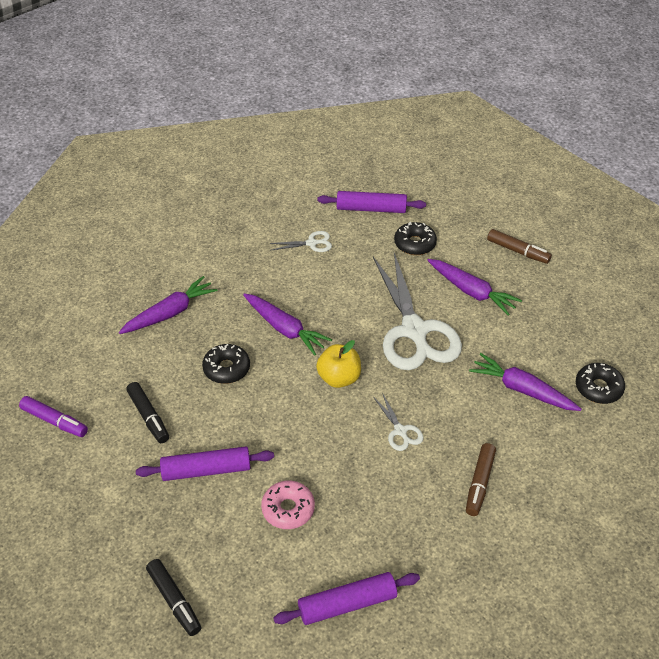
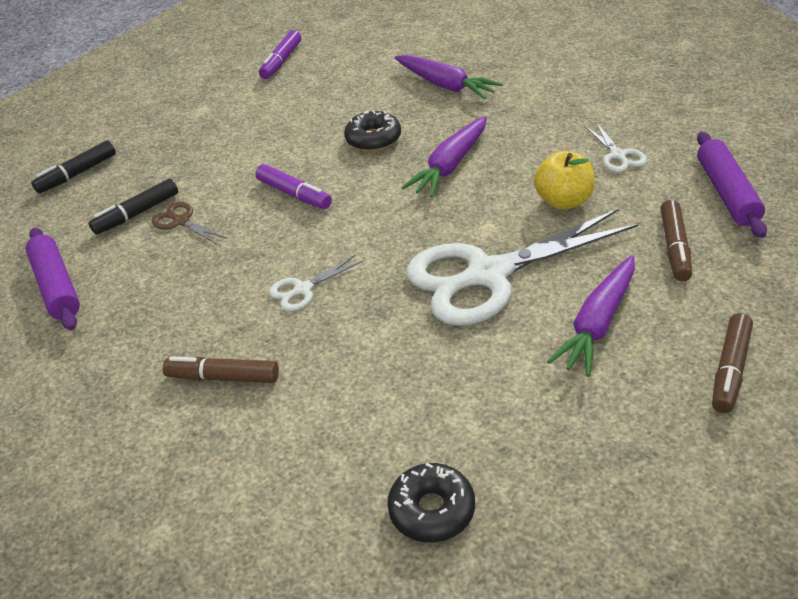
camera: 85 degrees right, 5 degrees down
black marker [126,382,169,443] -> black marker moved to [88,178,178,235]
purple rolling pin [136,447,274,481] -> none
pink donut [261,480,315,529] -> brown scissors [152,202,227,244]
yellow apple [316,340,361,388] -> yellow apple moved to [534,151,595,210]
black donut [394,222,437,255] -> brown marker [660,200,692,281]
purple carrot [469,353,581,411] -> none
none -> purple marker [255,164,332,209]

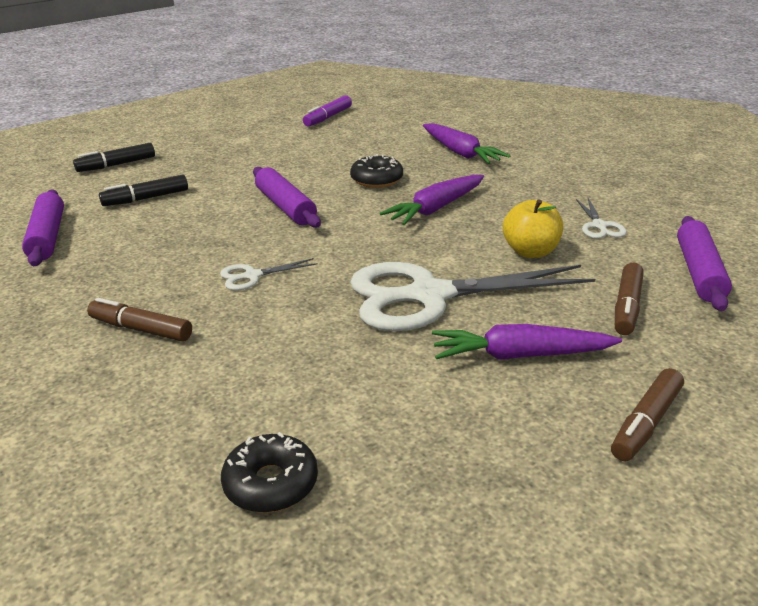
camera: 10 degrees right, 10 degrees down
brown scissors [152,202,227,244] -> none
purple marker [255,164,332,209] -> purple rolling pin [253,167,321,228]
purple carrot [547,255,635,377] -> purple carrot turned 45 degrees clockwise [432,324,622,360]

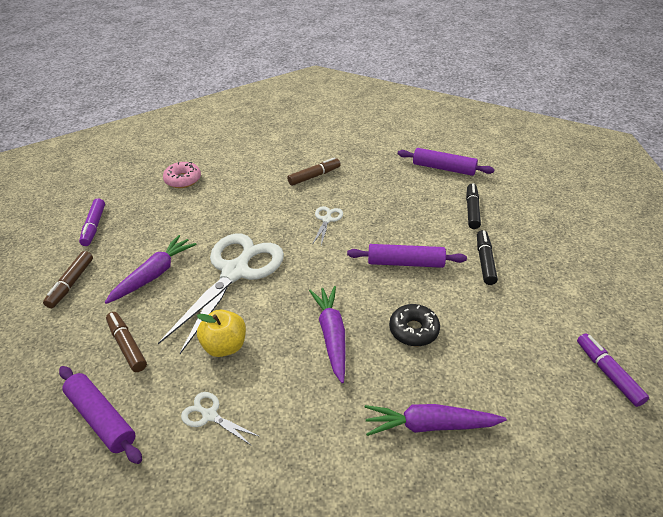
camera: 125 degrees right, 10 degrees up
black marker [73,143,155,172] -> black marker moved to [477,230,498,285]
black donut [221,432,318,513] -> pink donut [163,162,201,188]
brown marker [611,368,684,461] -> brown marker turned 150 degrees counterclockwise [43,251,93,308]
none -> purple marker [79,198,105,246]

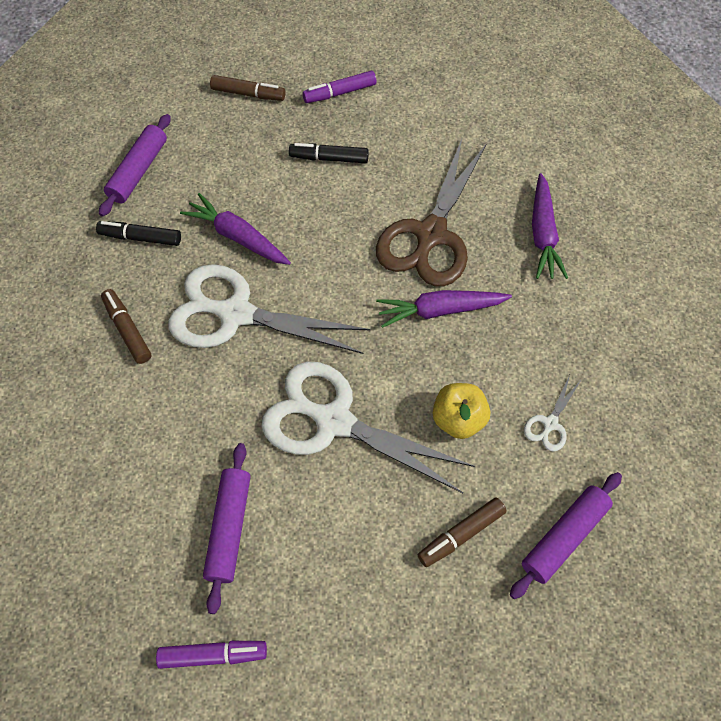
camera: 90 degrees left, 20 degrees up
brown marker [43,251,93,308] -> brown marker moved to [210,75,285,101]
purple carrot [105,235,197,304] -> purple carrot moved to [180,193,291,265]
pink donut [163,162,201,188] -> none
white scissors [312,206,343,245] -> white scissors [168,264,371,354], size x2.39
purple rolling pin [347,244,467,268] -> purple rolling pin moved to [203,443,251,614]
black donut [389,304,440,346] -> brown scissors [376,139,486,286]
black marker [466,183,481,229] -> black marker moved to [96,221,181,246]
purple marker [577,333,649,407] -> purple marker moved to [302,71,376,103]

